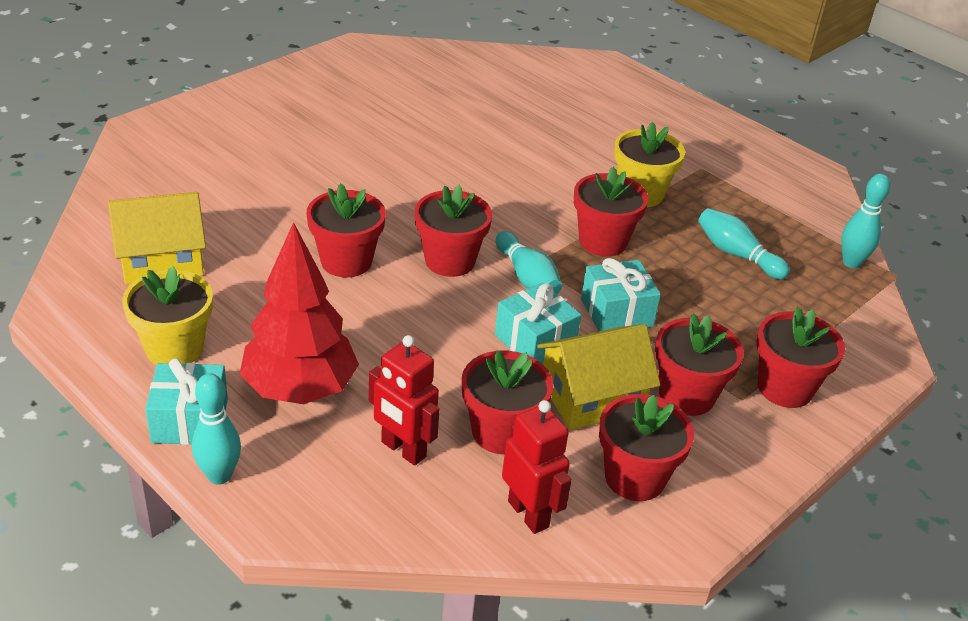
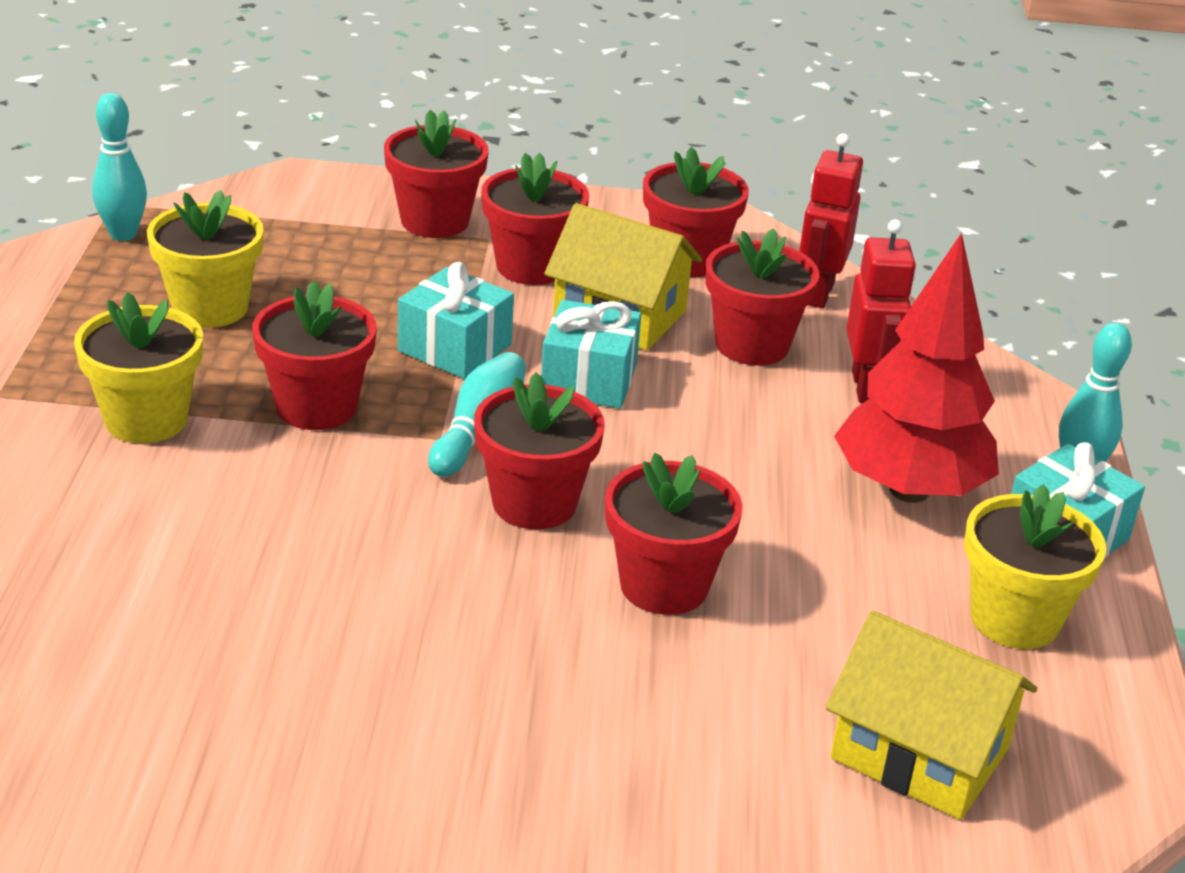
camera: 130 degrees left, 5 degrees down
turquoise bowling pin [698,208,790,280] -> yellow flower pot [147,190,264,328]

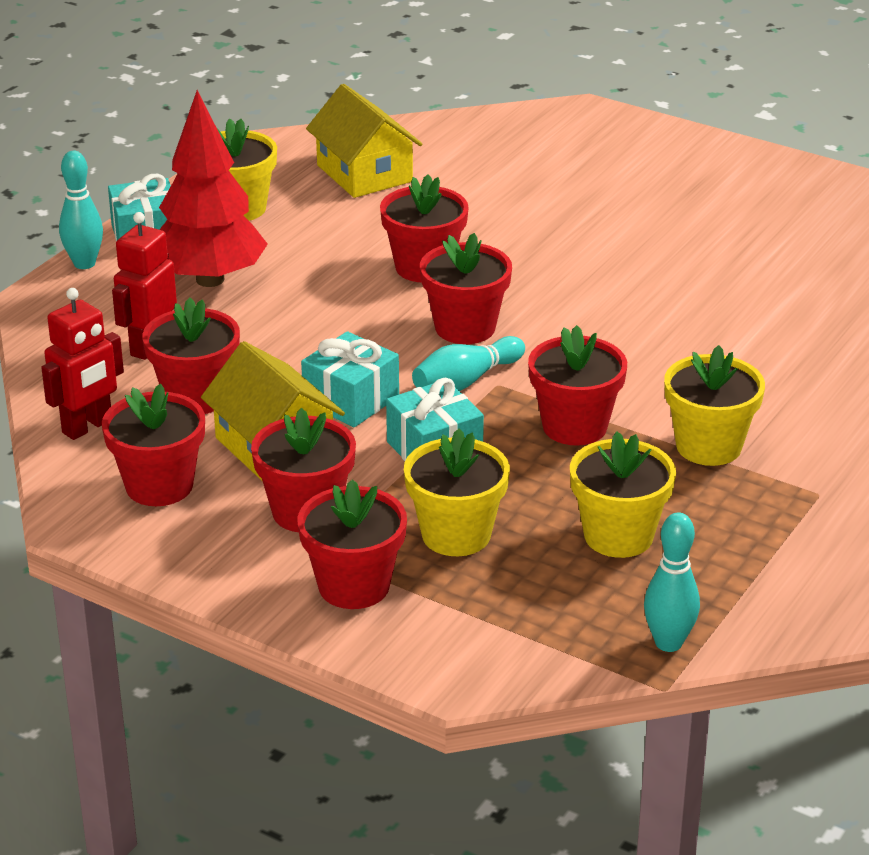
camera: 150 degrees left, 0 degrees up
none -> yellow flower pot [404,429,510,556]

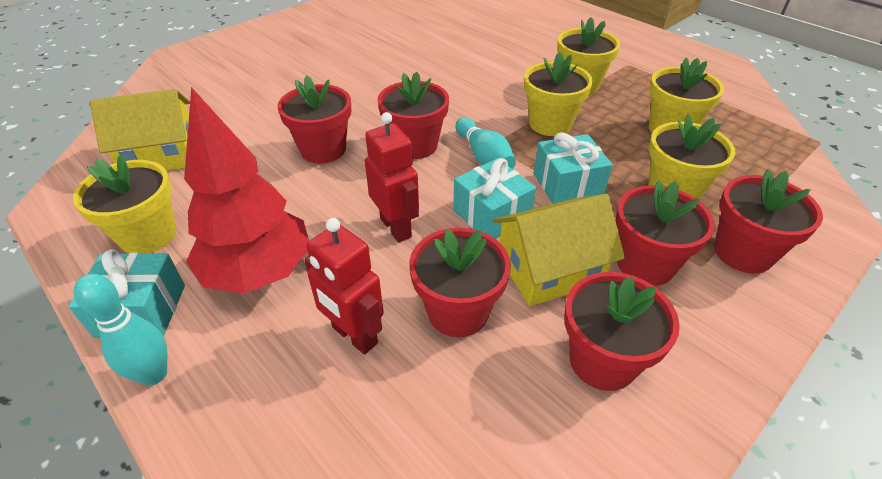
camera: 75 degrees left, 10 degrees up
red robot [41,288,124,440] -> red robot moved to [365,112,419,243]
red flower pot [528,325,627,446] -> yellow flower pot [524,52,593,136]
turquoise bowling pin [644,512,700,652] -> none

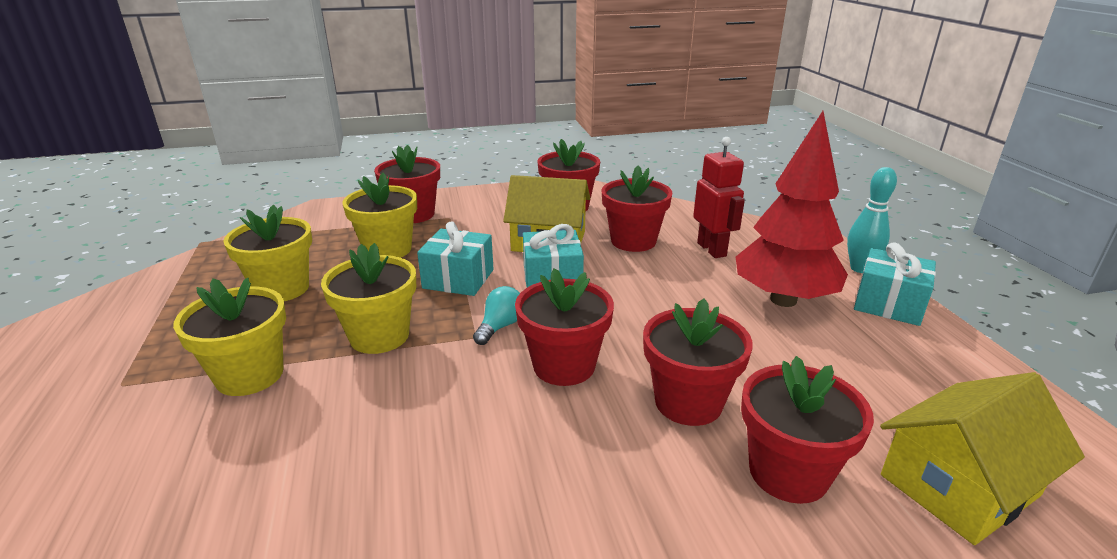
camera: 150 degrees left, 15 degrees down
yellow flower pot [73,154,177,254] -> none
yellow house [90,89,190,171] -> yellow house turned 45 degrees counterclockwise [880,372,1085,545]
red robot [365,112,419,243] -> none
turquoise bowling pin [455,117,516,169] -> turquoise light bulb [473,286,520,345]
red flower pot [616,180,715,286] -> red flower pot moved to [741,356,874,504]

